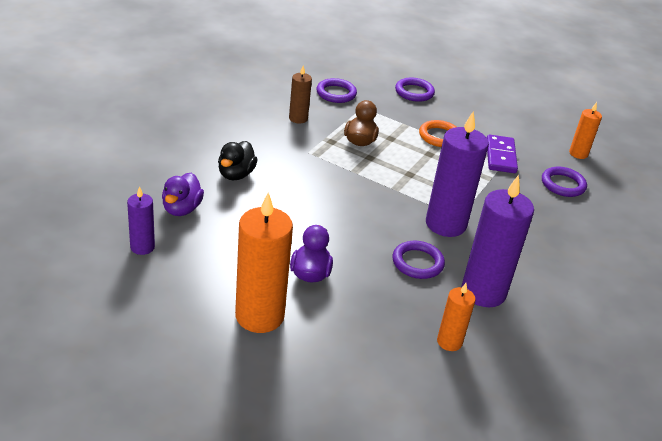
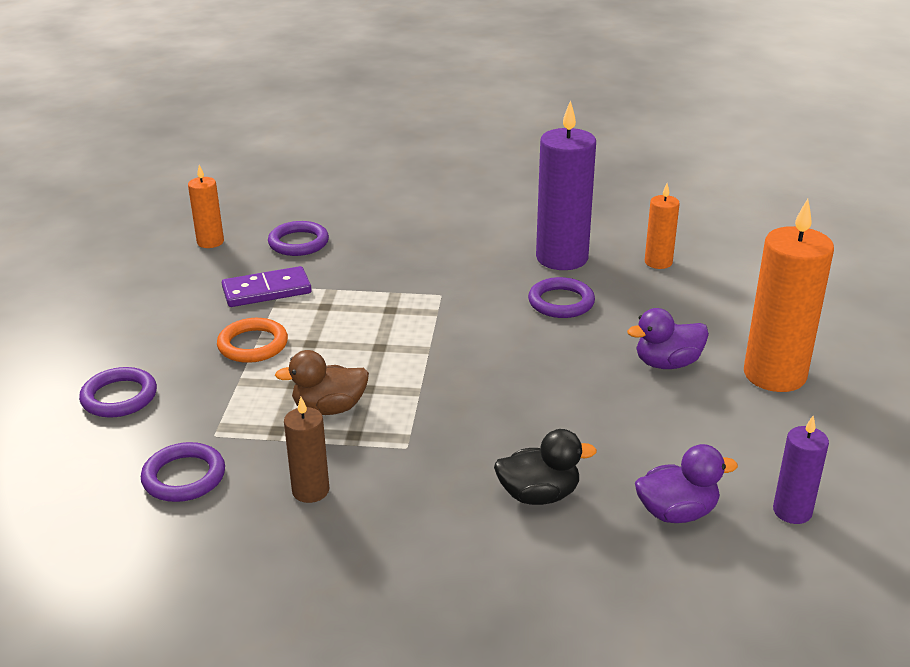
camera: 110 degrees left, 5 degrees down
purple candle [426,111,489,237] -> none

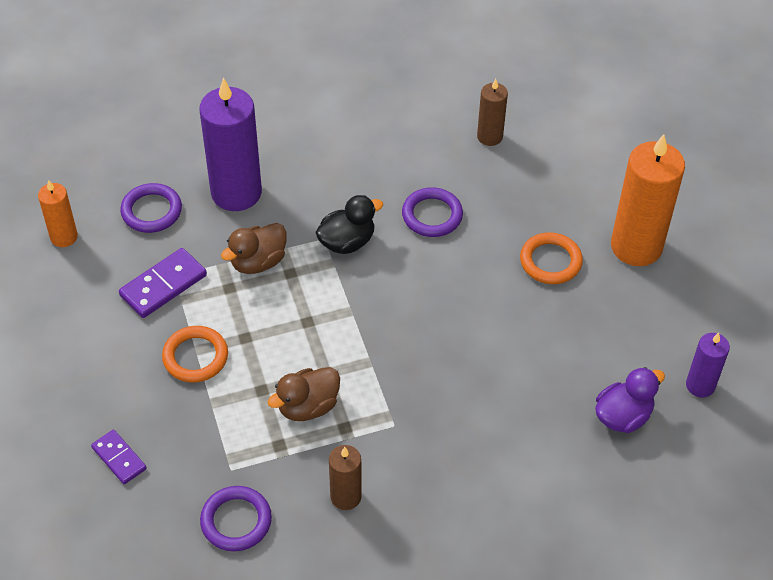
camera: 25 degrees left, 20 degrees up
purple ring [79,367,157,418] -> purple domino [91,430,147,484]
black duck [494,429,597,505] -> black duck moved to [315,195,383,254]
purple candle [536,100,596,270] -> purple candle moved to [199,78,262,211]
purple duck [627,308,709,369] -> orange ring [520,232,583,284]
orange candle [645,183,680,269] -> brown candle [477,79,508,146]
none -> brown duck [221,223,287,274]

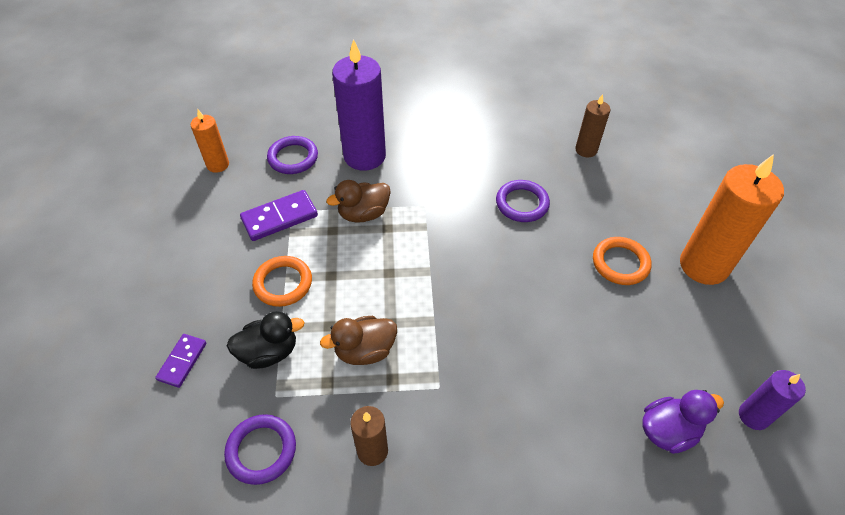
camera: 15 degrees right, 0 degrees up
purple domino [91,430,147,484] -> purple domino turned 45 degrees clockwise [155,334,206,388]
black duck [315,195,383,254] -> black duck moved to [227,311,305,369]

